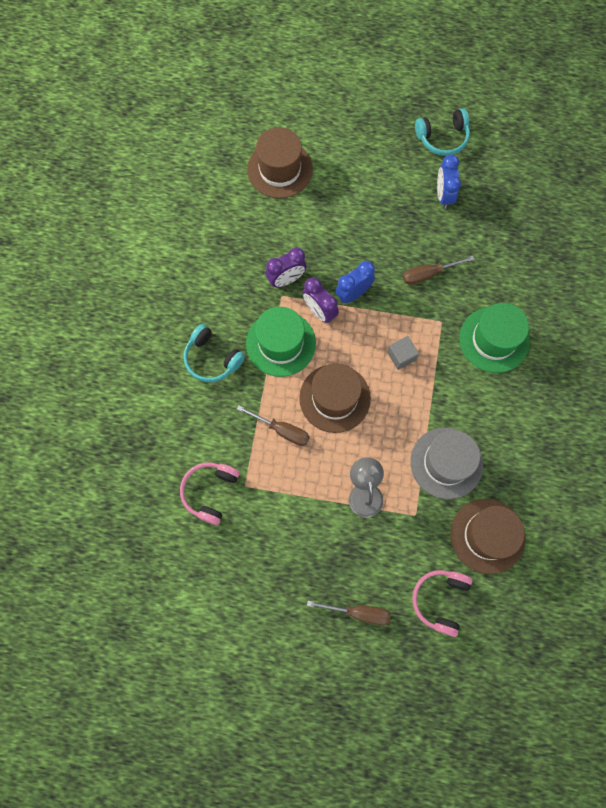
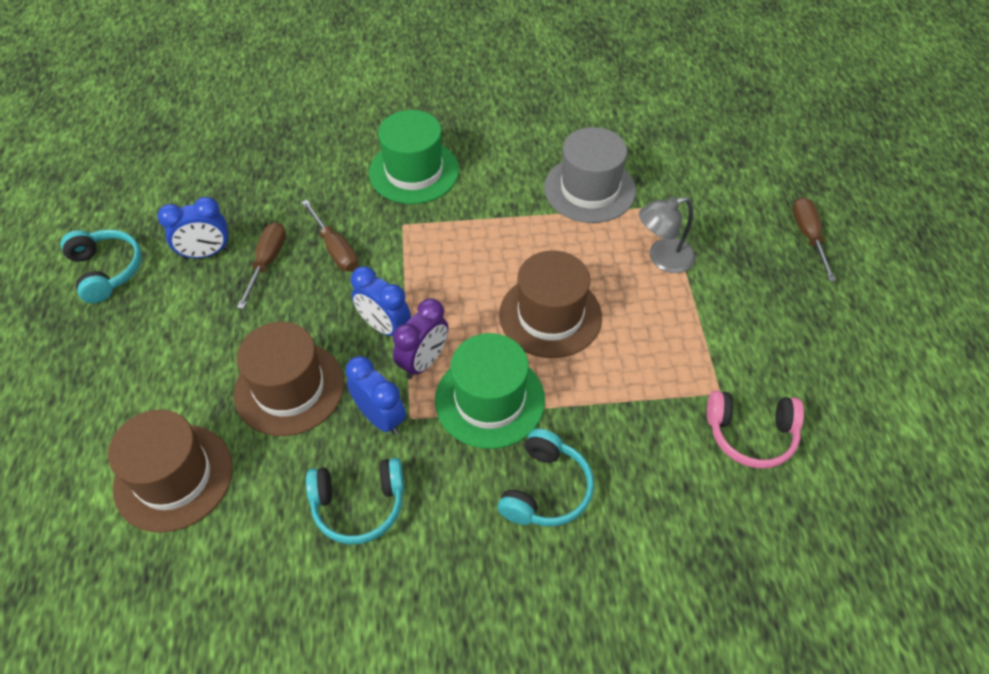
camera: 105 degrees left, 20 degrees down
brown screwdriver [237,405,310,446] -> brown screwdriver moved to [237,222,286,309]
purple clock [266,248,307,287] -> blue clock [345,356,406,435]
grey cube [387,336,419,370] -> none
pink headphones [412,570,472,637] -> none
brown hat [451,499,525,574] -> brown hat moved to [234,322,344,436]
none -> turquoise headphones [306,458,404,544]

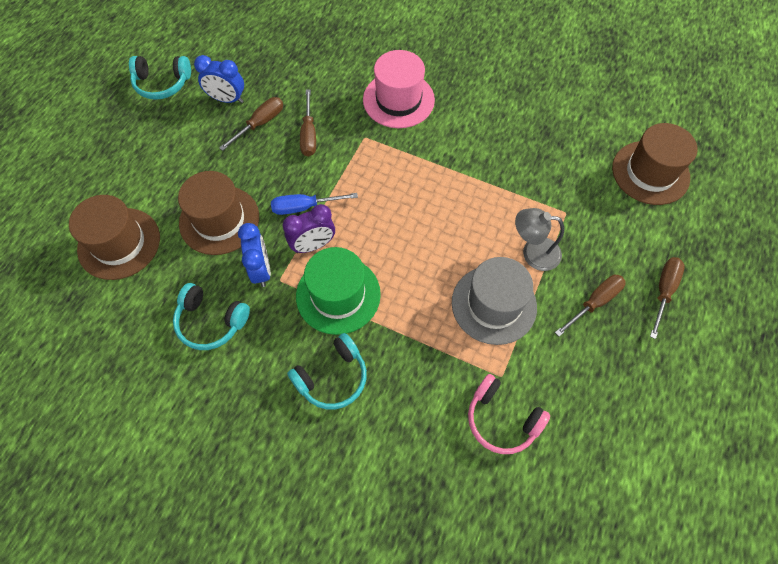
camera: 30 degrees right, 10 degrees up
turquoise headphones [61,229,142,303] -> turquoise headphones turned 90 degrees clockwise [129,56,191,100]
blue clock [351,266,411,336] -> blue screwdriver [271,193,358,215]
green hat [369,110,459,204] -> pink hat [363,50,435,128]
brown hat [499,250,602,358] -> brown hat moved to [612,123,697,205]
grey hat [544,127,636,223] -> grey hat moved to [452,257,537,345]
none -> brown screwdriver [555,275,626,337]

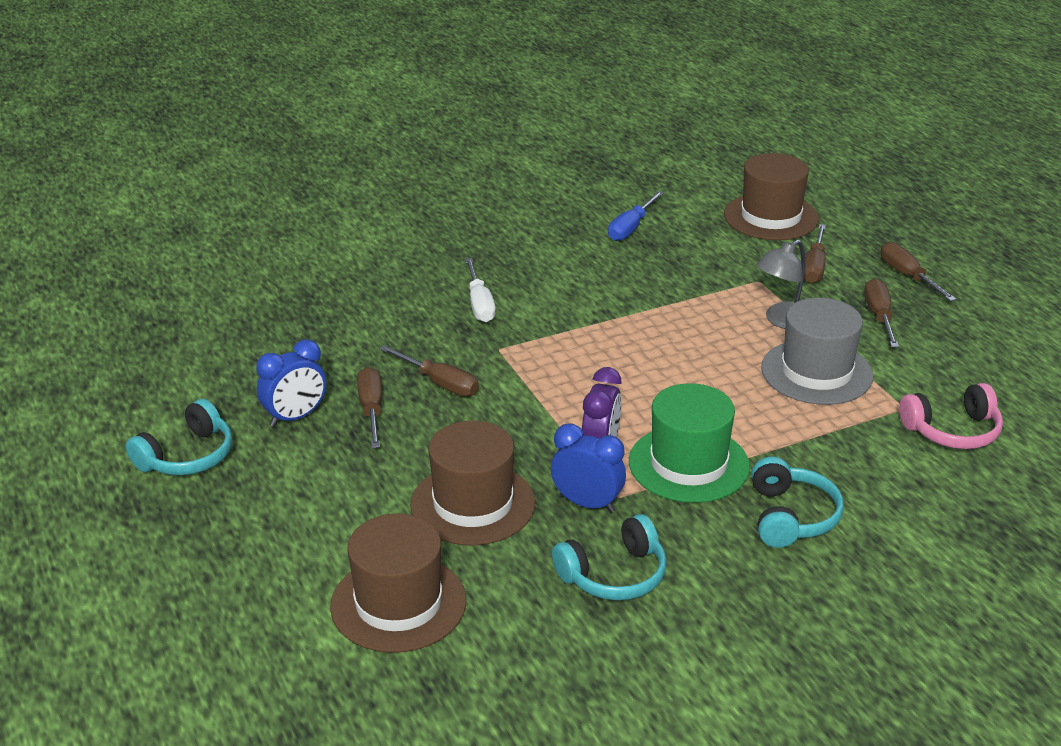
camera: 50 degrees left, 30 degrees down
blue screwdriver [271,193,358,215] -> blue screwdriver moved to [608,191,664,241]
pink hat [363,50,435,128] -> white screwdriver [465,258,496,322]
none -> brown screwdriver [804,224,826,284]

